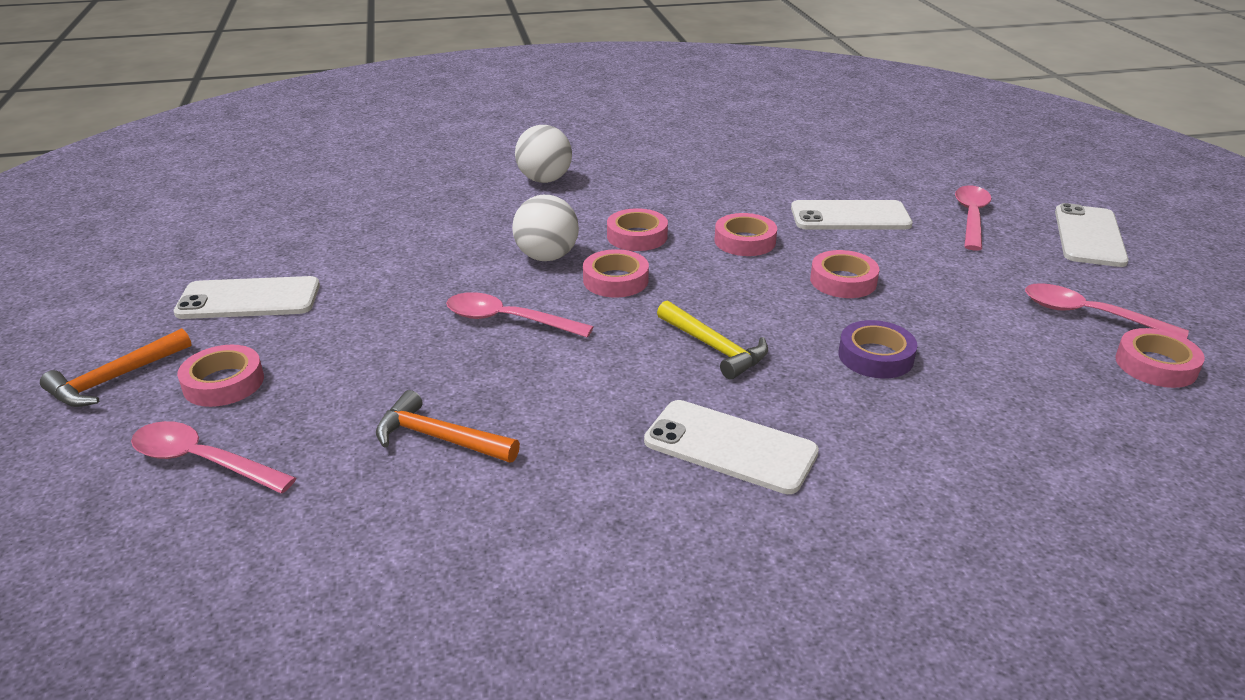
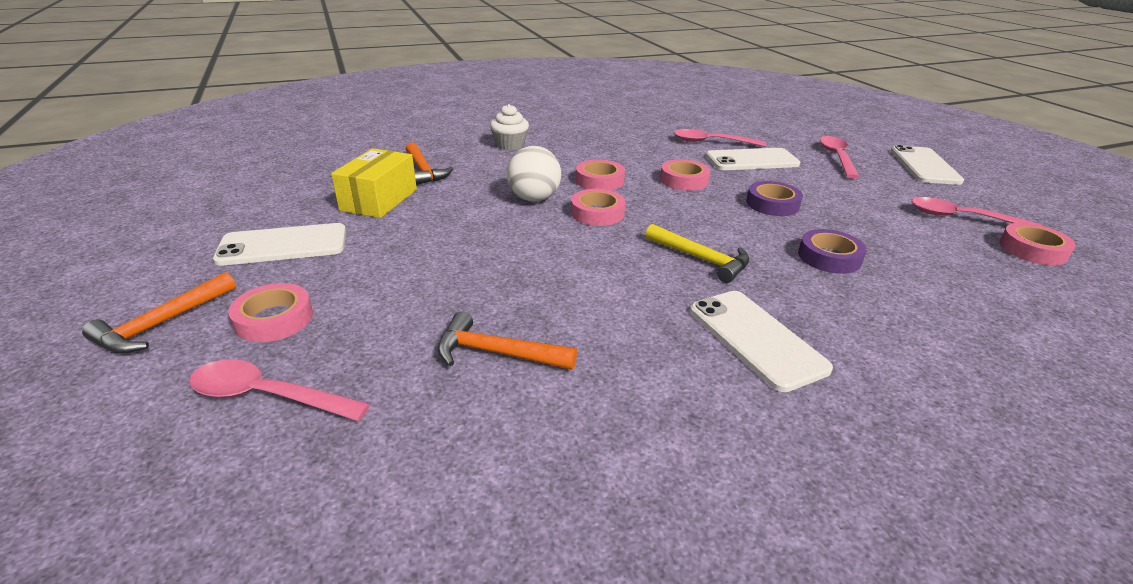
camera: 10 degrees left, 0 degrees up
pink spoon [446,292,594,338] -> pink spoon moved to [674,129,766,147]
white ball [515,125,572,183] -> white cupcake [490,104,529,150]
white phone [644,400,819,494] -> white phone turned 45 degrees clockwise [690,291,833,392]
pink tape [810,250,879,298] -> purple tape [746,181,803,216]
none -> yellow box [331,148,417,218]
none -> orange hammer [405,142,453,185]

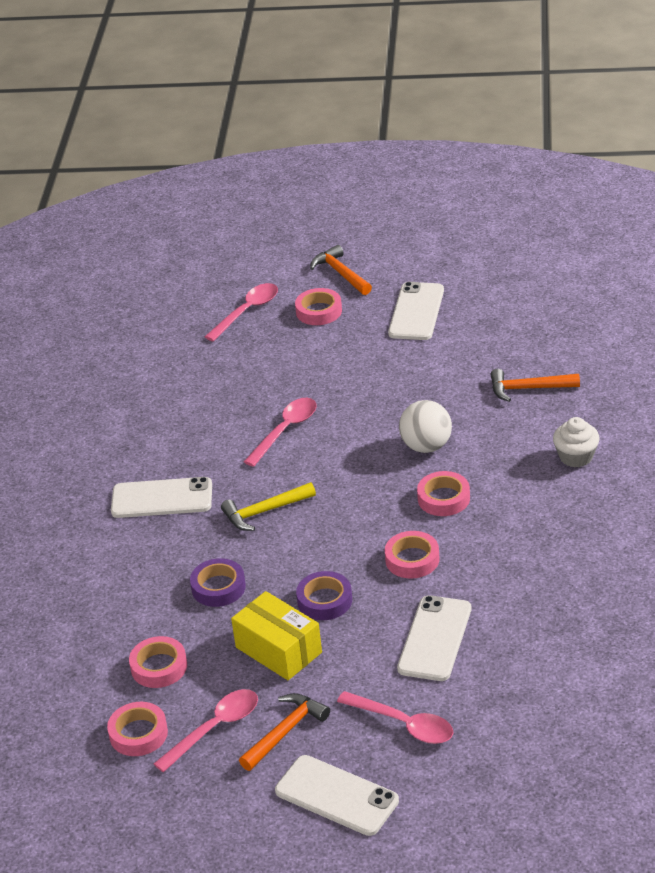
camera: 120 degrees right, 5 degrees up
yellow box [331,148,417,218] -> yellow box moved to [231,591,322,680]
orange hammer [438,311,577,370] -> orange hammer moved to [239,693,330,771]
pink tape [571,189,625,226] -> pink tape moved to [129,636,187,688]
pink spoon [674,129,766,147] -> pink spoon moved to [244,398,317,467]

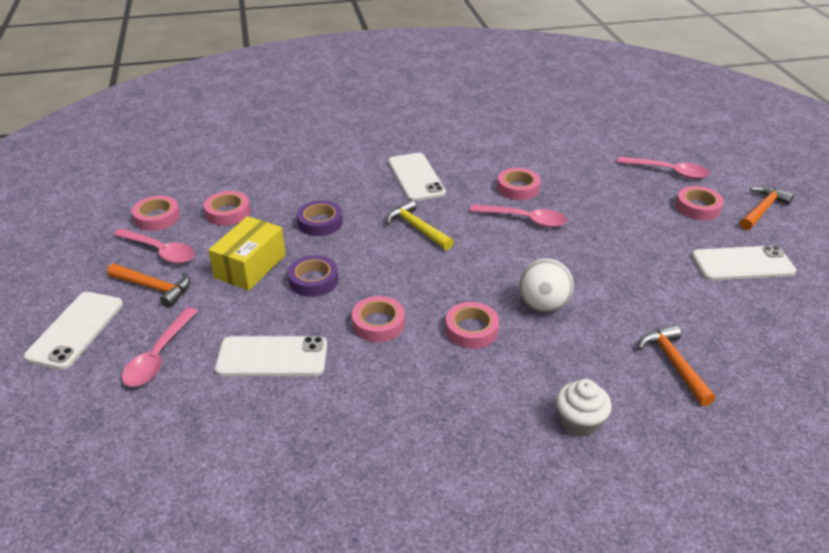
camera: 70 degrees right, 0 degrees up
none -> pink tape [497,168,541,200]

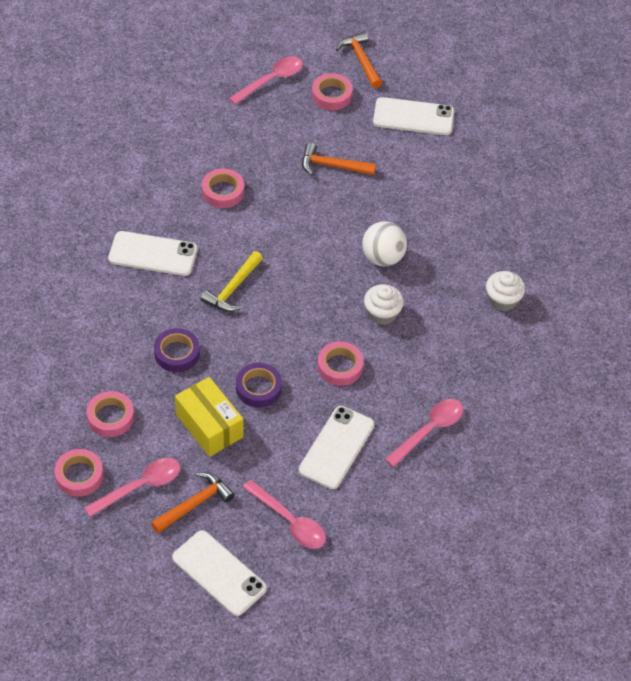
camera: 65 degrees left, 15 degrees up
yellow hammer [386,199,454,250] -> yellow hammer turned 45 degrees counterclockwise [201,251,263,312]
pink tape [445,302,499,349] -> white cupcake [364,284,404,325]
pink spoon [470,204,567,227] -> pink spoon moved to [385,399,463,467]
orange hammer [638,325,715,406] -> orange hammer moved to [302,143,376,176]
white phone [691,245,796,281] -> white phone turned 75 degrees clockwise [373,97,454,135]

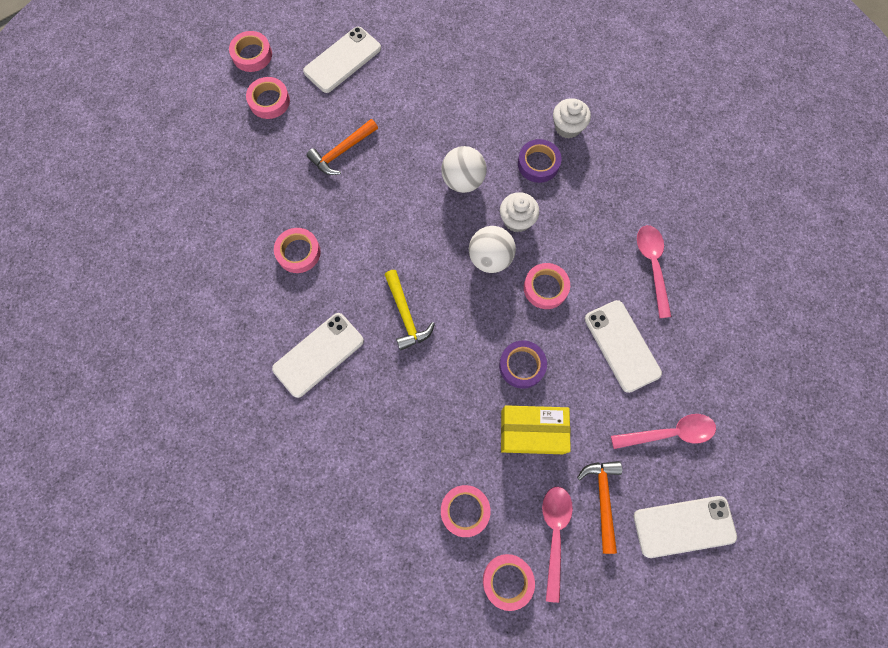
camera: 50 degrees left, 20 degrees up
purple tape [154,328,200,372] -> purple tape moved to [518,139,562,183]
pink spoon [229,56,303,105] -> none
orange hammer [336,31,382,88] -> pink tape [229,31,272,72]
none -> white ball [469,226,516,273]

